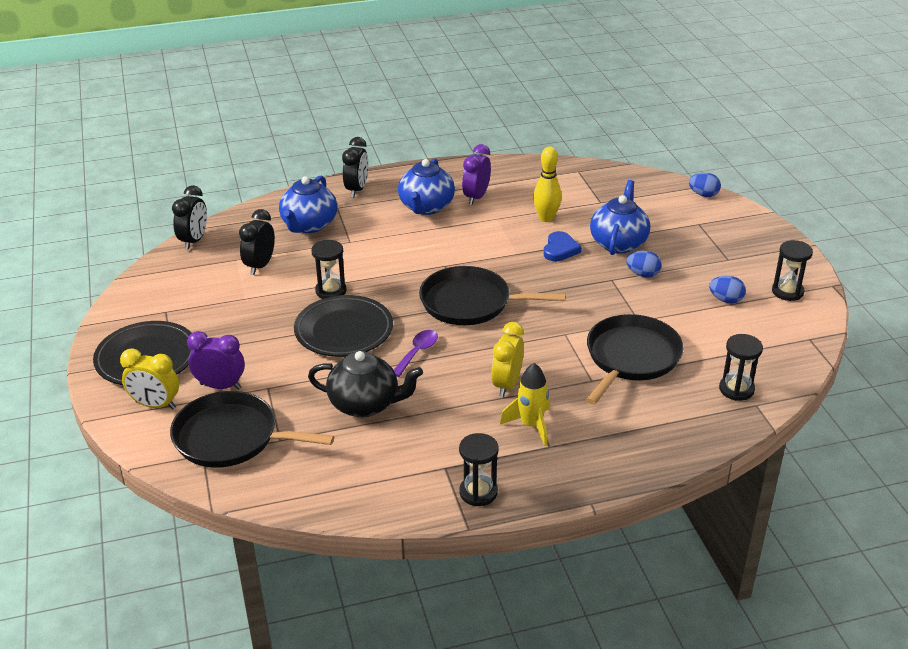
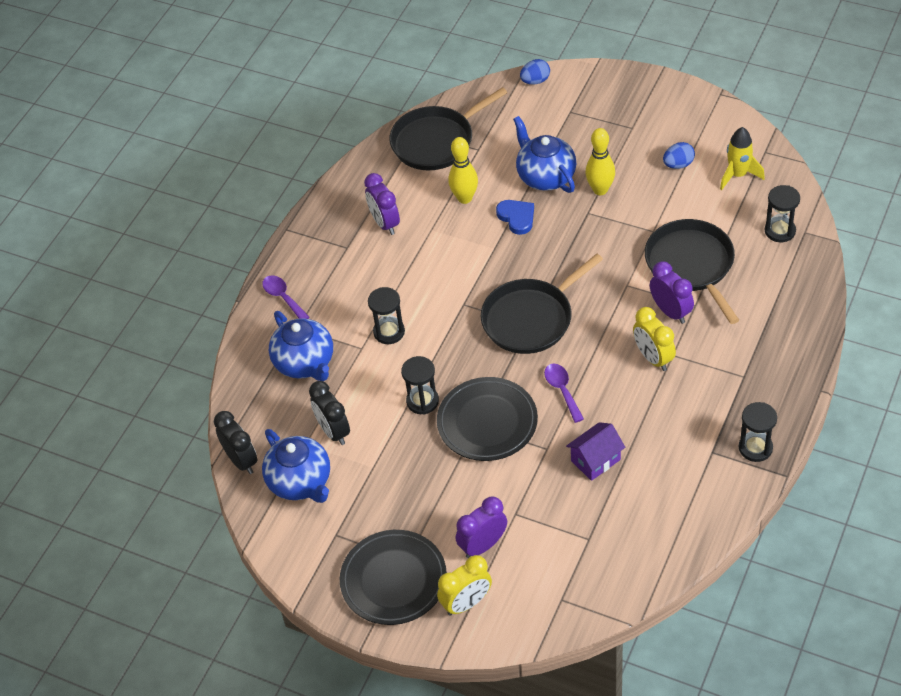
camera: 45 degrees left, 15 degrees up
black pan [170,391,334,468] -> black pan moved to [390,87,507,171]
black teapot [308,351,423,417] -> purple house [566,422,625,481]
black clock [342,137,368,197] -> purple spoon [262,275,310,319]
blue teapot [398,158,455,215] -> blue teapot moved to [262,429,330,503]
yellow rocket [500,363,550,446] -> yellow rocket moved to [720,127,765,190]
blue egg [626,251,662,277] -> yellow bowling pin [585,128,615,195]
black hourglass [772,240,813,301] -> black hourglass moved to [368,287,405,344]
none -> purple clock [650,261,694,324]

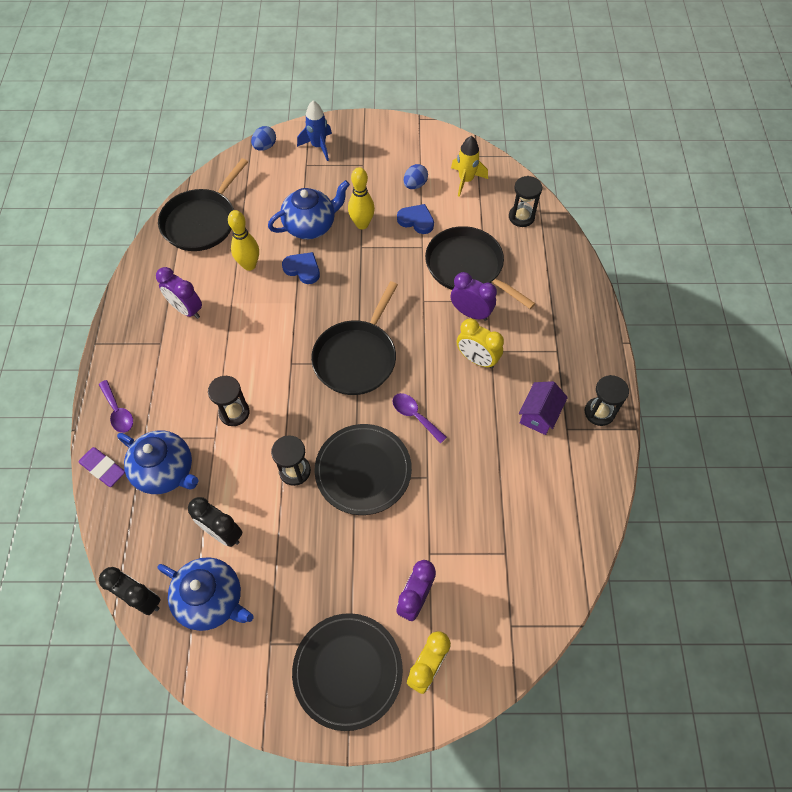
camera: 30 degrees left, 10 degrees up
purple spoon [262,275,310,319] -> purple spoon turned 150 degrees counterclockwise [99,380,133,433]
blue teapot [513,116,576,193] -> blue teapot turned 120 degrees clockwise [268,180,350,239]
purple house [566,422,625,481] -> purple house moved to [519,381,568,435]
none -> purple eraser [79,447,125,487]
none -> blue rocket [297,101,332,161]
none -> blue heart [397,204,434,234]

